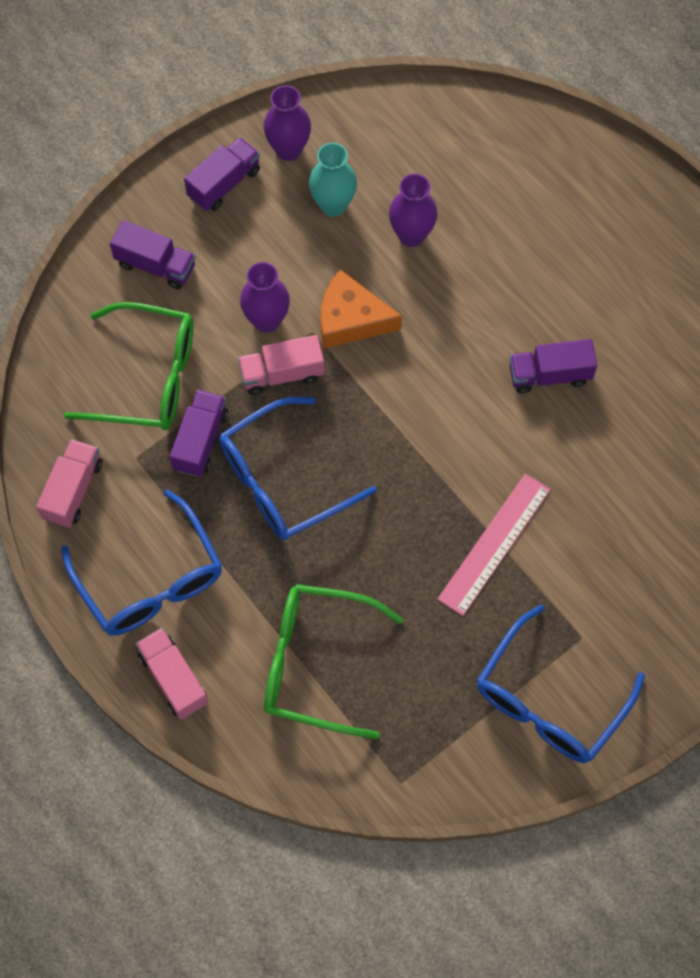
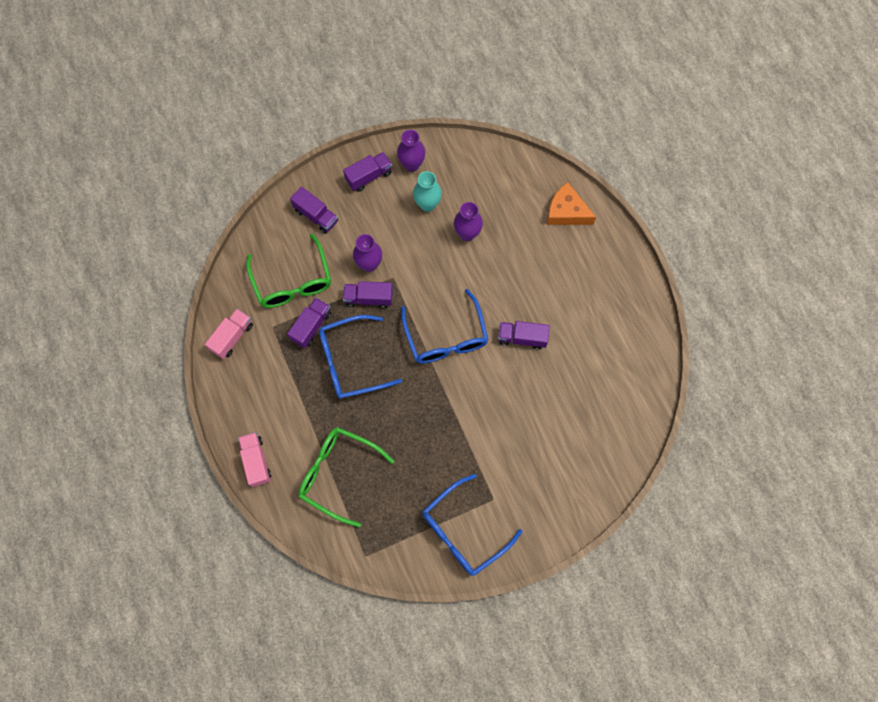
camera: 15 degrees right, 5 degrees up
blue glasses [61,489,222,636] -> blue glasses moved to [401,289,489,364]
green glasses [64,302,193,430] -> green glasses turned 45 degrees clockwise [246,234,331,308]
pink truck [238,335,324,395] -> purple truck [343,281,393,309]
orange cheese [321,270,402,349] -> orange cheese moved to [547,182,596,225]
pink ruler [437,474,551,616] -> none

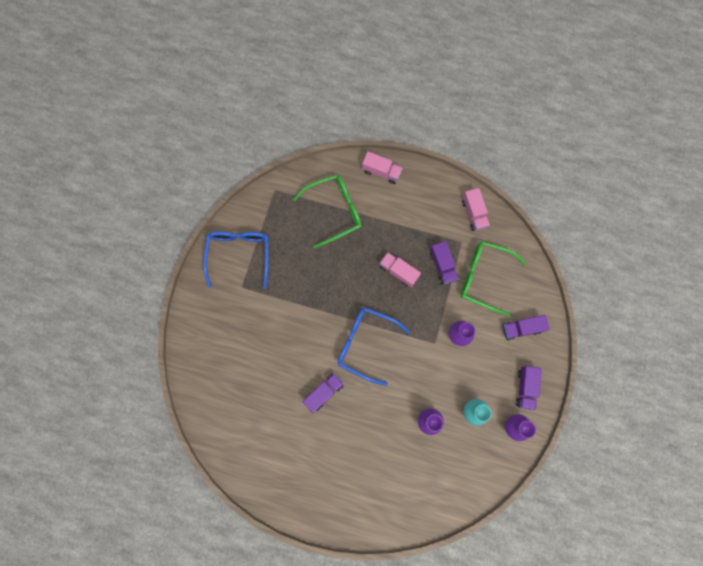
camera: 130 degrees right, 5 degrees up
blue glasses [319,315,402,399] -> pink truck [379,252,421,287]
purple truck [343,281,393,309] -> none
orange cheese [547,182,596,225] -> none

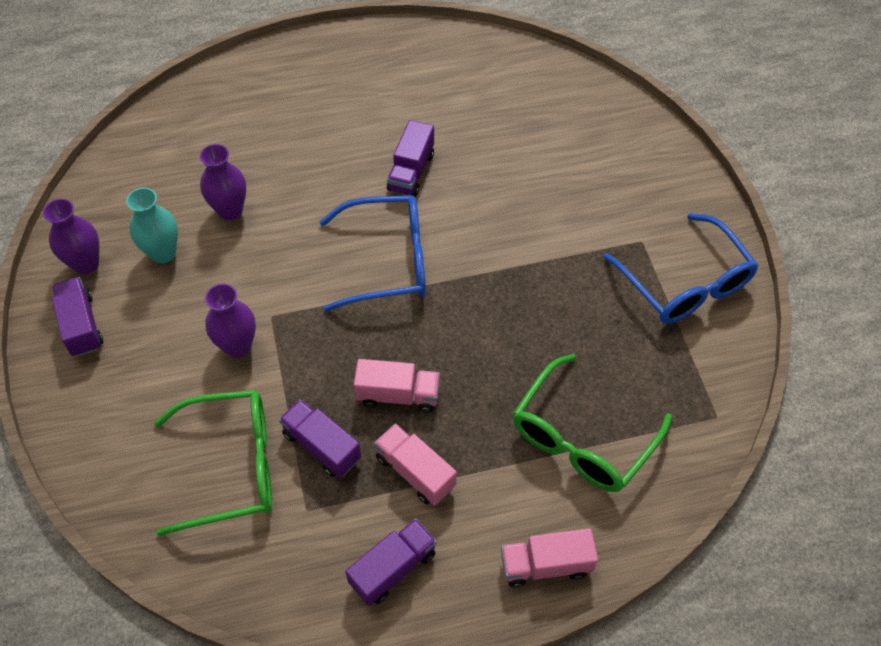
camera: 150 degrees right, 20 degrees down
pink truck [462,188,490,231] -> pink truck moved to [374,423,457,506]
purple truck [503,315,550,340] -> purple truck moved to [345,518,437,606]

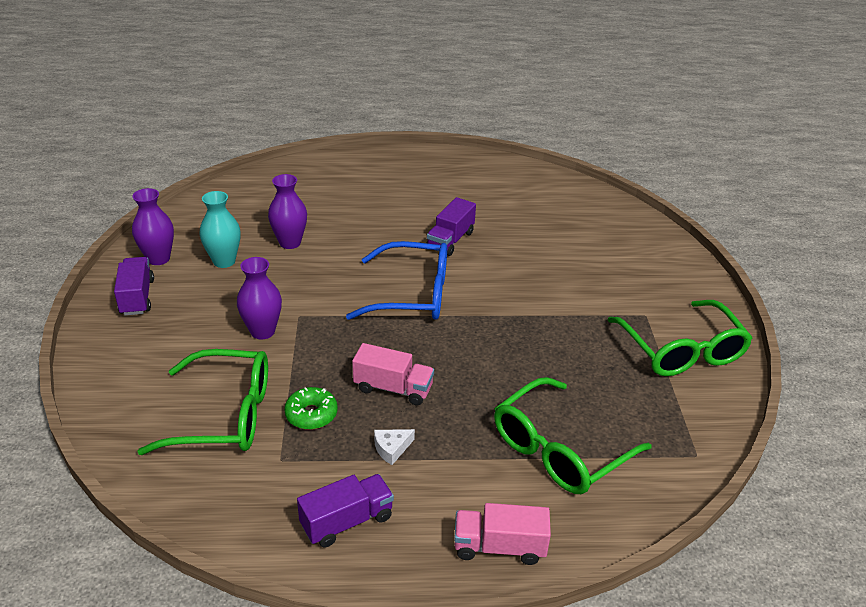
camera: 10 degrees right, 20 degrees down
purple truck [279,399,361,478] -> green donut [284,387,338,430]
pink truck [374,423,457,506] -> white cheese [374,429,415,465]
blue glasses [603,213,759,324] -> green glasses [608,300,753,376]

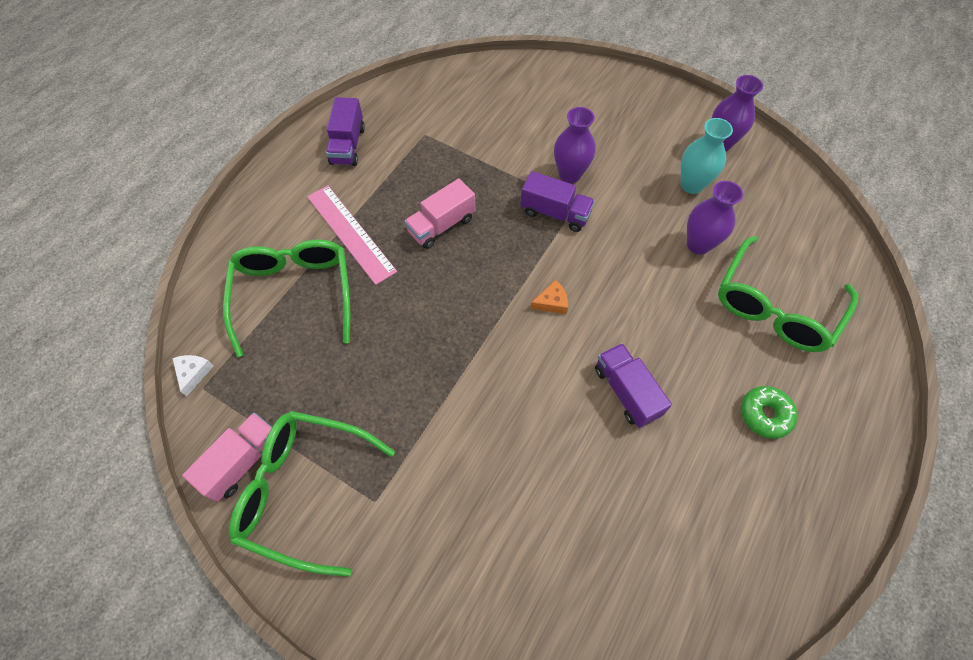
camera: 125 degrees right, 25 degrees up
purple truck [114,257,154,316] -> purple truck moved to [521,171,595,232]
green glasses [137,349,268,455] -> green glasses moved to [718,236,858,352]
green donut [284,387,338,430] -> green donut moved to [741,386,798,439]
blue glasses [346,241,447,320] -> orange cheese [530,280,568,314]
white cheese [374,429,415,465] -> white cheese moved to [172,355,214,396]
pink truck [454,503,551,565] -> pink truck moved to [182,413,272,502]
none -> pink ruler [307,185,397,285]

